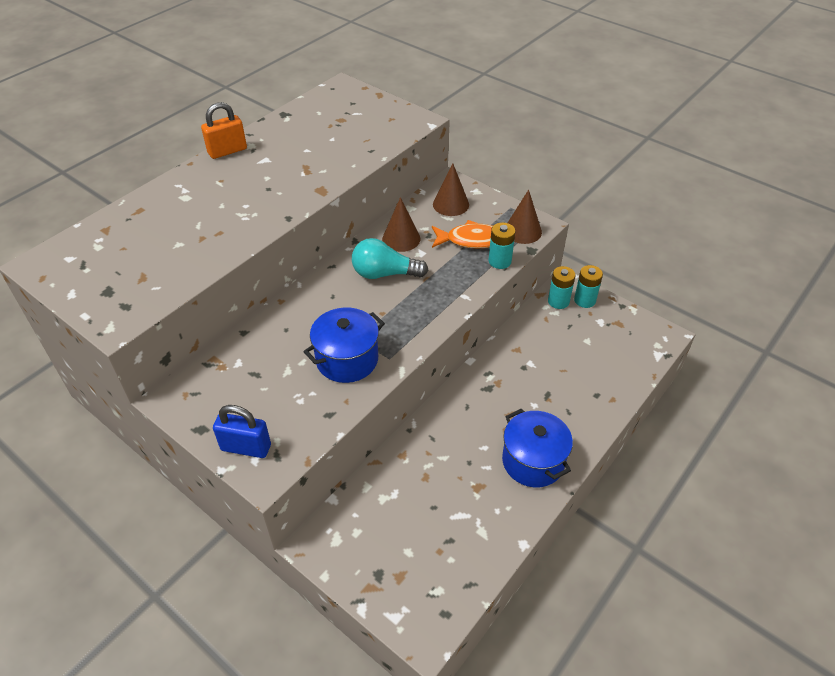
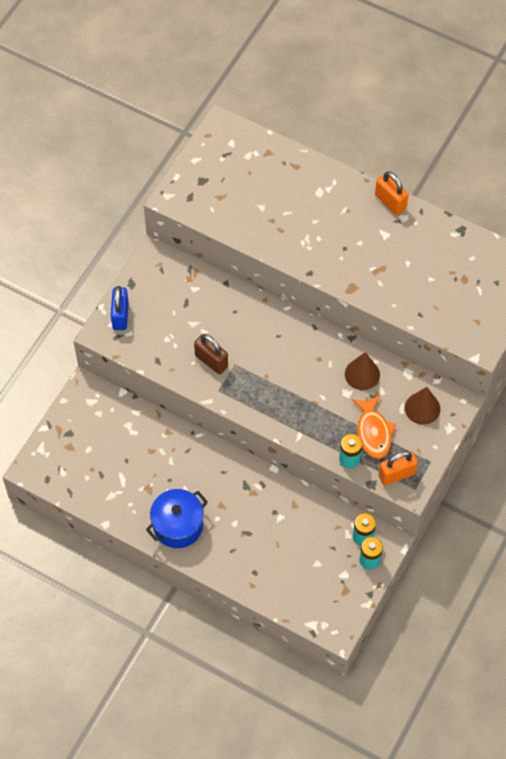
camera: 80 degrees right, 15 degrees up
blue pot [303,308,385,383] -> brown padlock [194,334,228,374]
turquoise light bulb [352,238,428,279] -> none
brown cone [508,190,542,244] -> orange padlock [379,451,418,486]

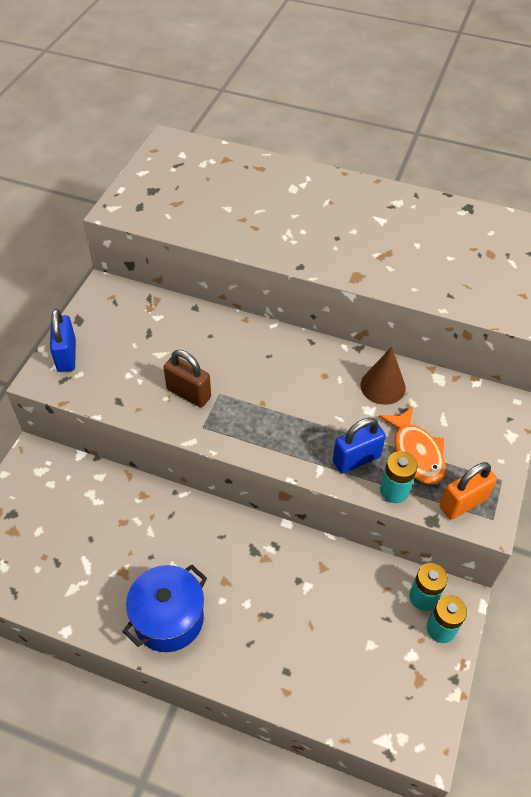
camera: 10 degrees left, 10 degrees down
orange padlock [375,171,408,215] -> none
brown cone [405,387,440,425] -> none
none -> blue padlock [333,418,386,473]

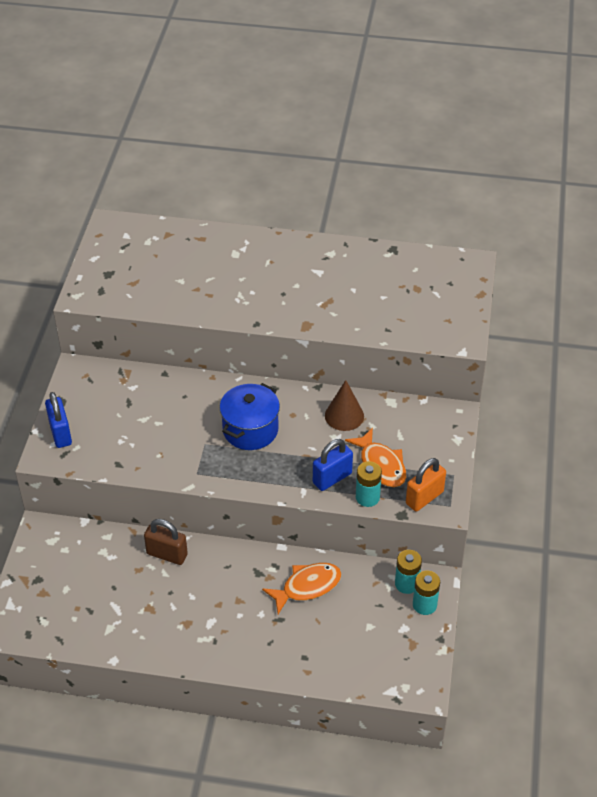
camera: 10 degrees left, 5 degrees down
blue pot [122,565,207,652] -> blue pot moved to [220,383,280,450]
brown padlock [163,350,211,407] -> brown padlock moved to [144,519,188,565]
none -> orange fish [262,563,341,614]

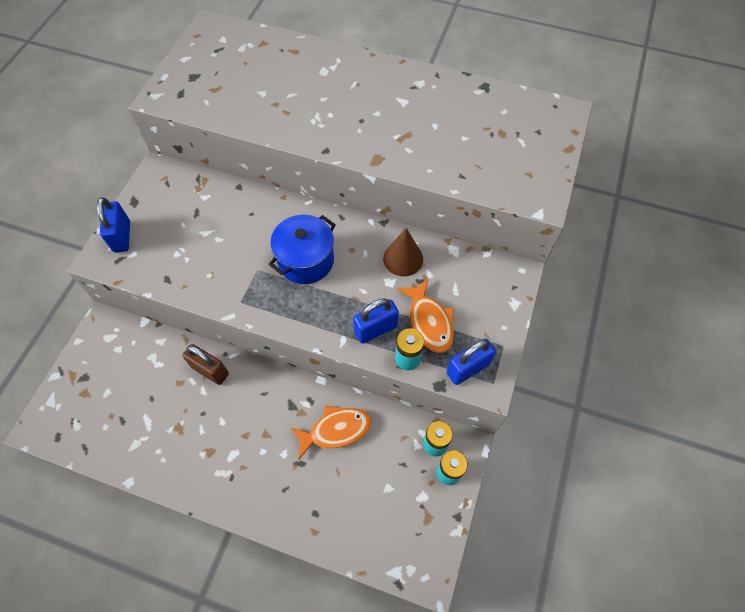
camera: 10 degrees right, 15 degrees up
orange padlock [406,458,446,511] -> blue padlock [447,338,496,385]

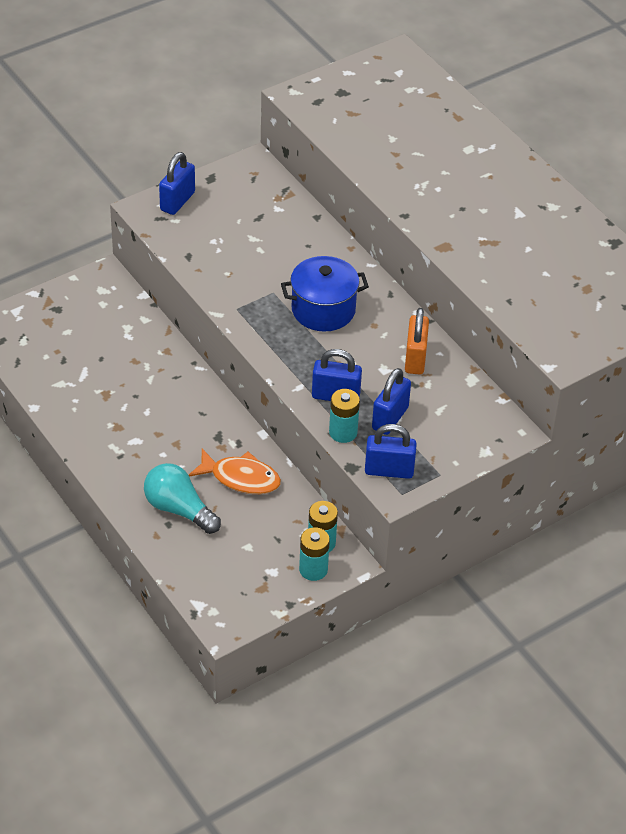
camera: 35 degrees right, 15 degrees down
brown padlock [182,344,229,385] -> none
brown cone [383,228,423,276] -> orange padlock [405,308,429,375]
orange fish [397,278,454,353] -> blue padlock [372,368,411,435]
none -> turquoise light bulb [144,463,221,534]

